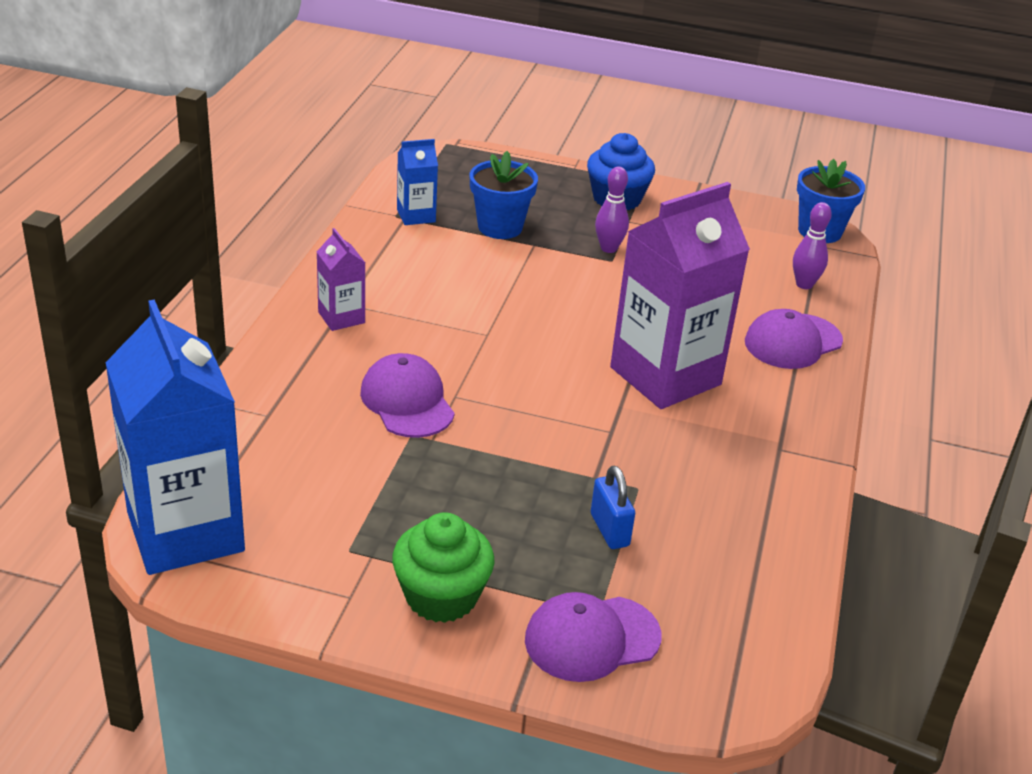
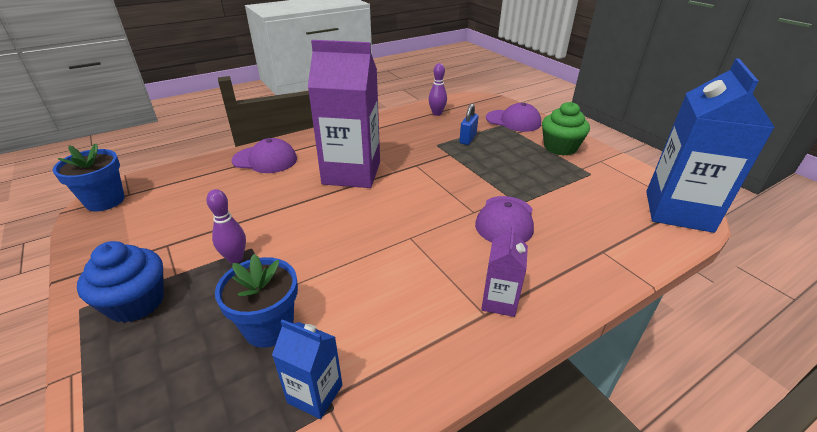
camera: 135 degrees left, 0 degrees up
purple bowling pin [793,202,832,289] -> purple bowling pin moved to [429,63,447,116]

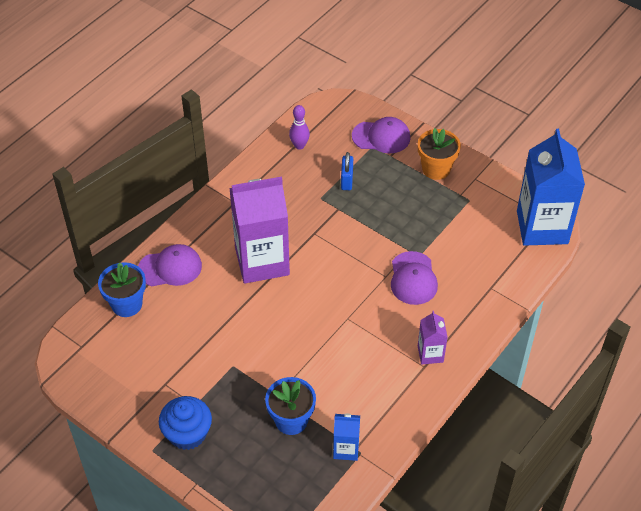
camera: 20 degrees left, 15 degrees up
blue flower pot [53,144,125,211] -> blue flower pot moved to [98,262,146,317]
purple bowling pin [206,189,246,263] -> none
green cupcake [542,102,590,156] -> orange flower pot [418,128,461,180]

